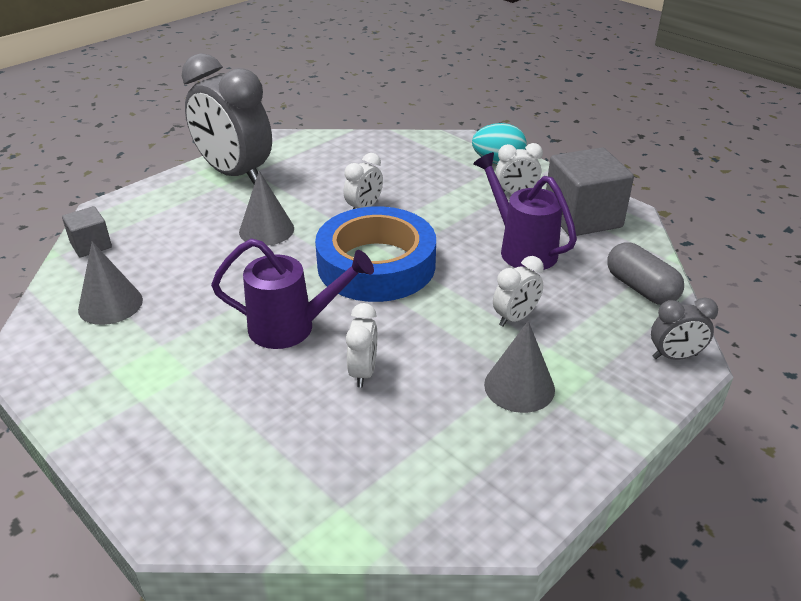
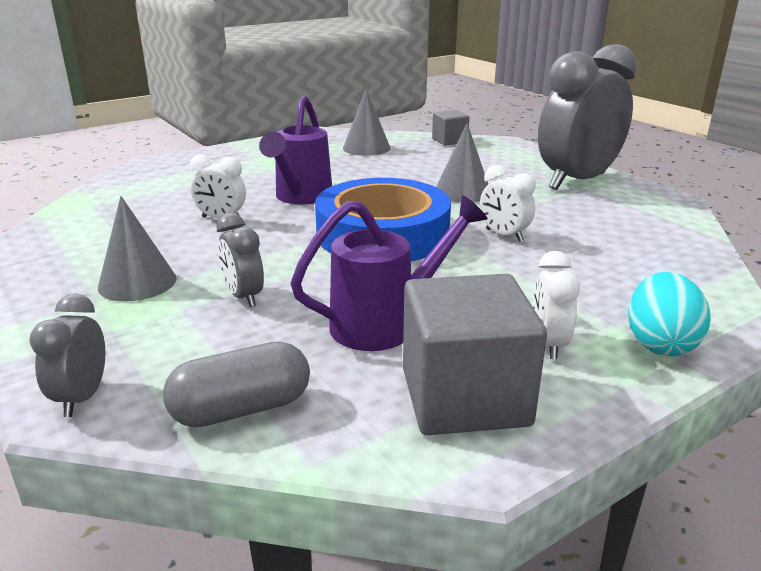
camera: 100 degrees right, 10 degrees down
white clock [493,256,544,327] -> grey clock [216,213,264,307]

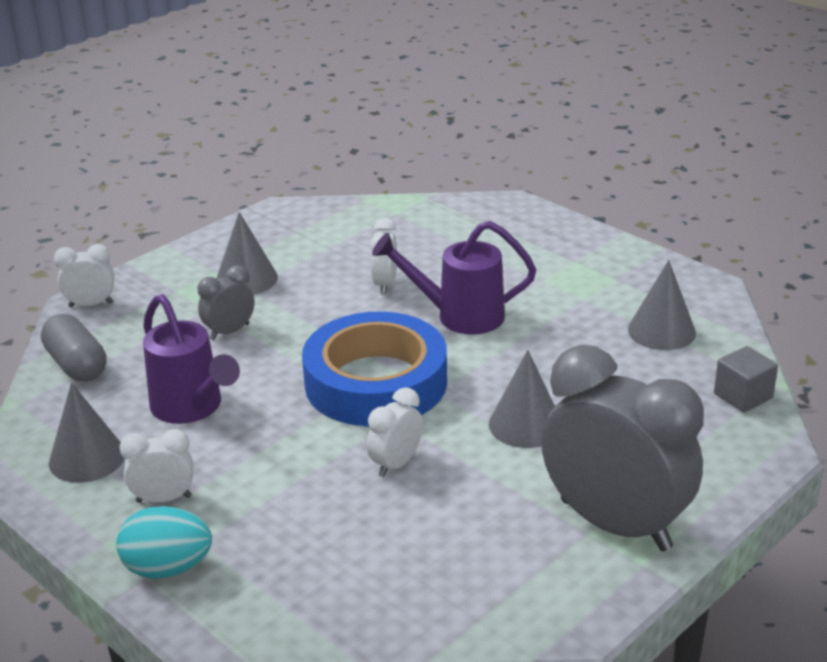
camera: 80 degrees right, 5 degrees up
grey clock [29,294,105,417] -> white clock [54,244,114,307]
grey cube [403,274,547,435] -> grey cone [49,383,124,483]

